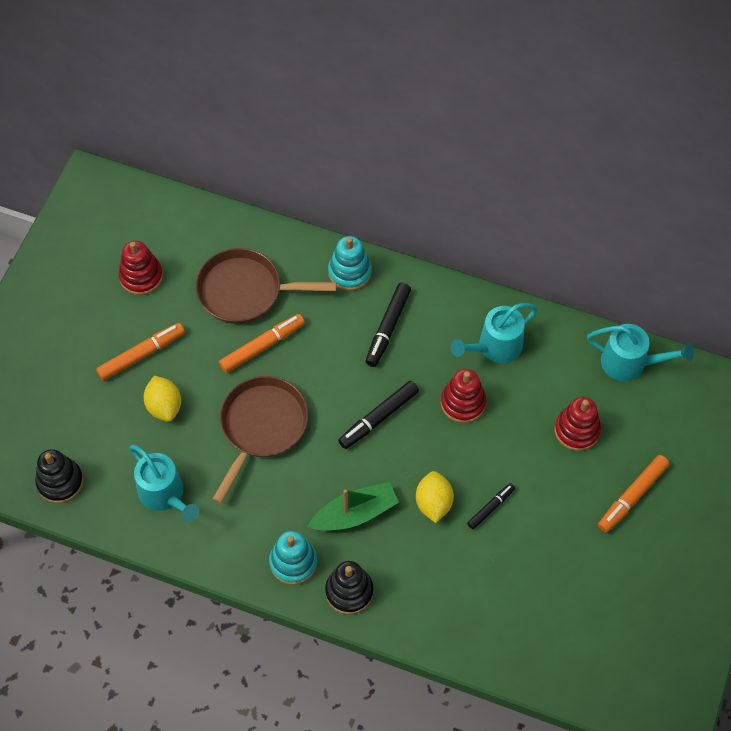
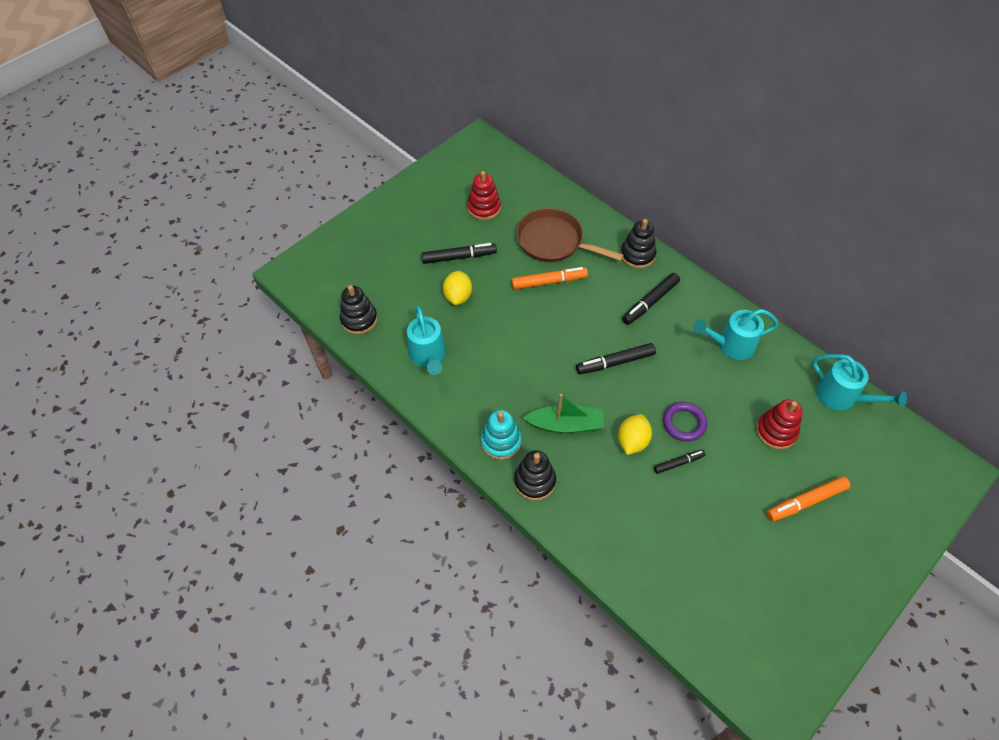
camera: 25 degrees right, 5 degrees down
orange marker [96,323,185,381] -> black marker [421,243,497,264]
brown pan [212,376,308,504] -> none
turquoise stacking toy [328,236,372,291] -> black stacking toy [620,219,656,269]
red stacking toy [441,369,486,423] -> none
none -> purple ring [663,402,707,442]

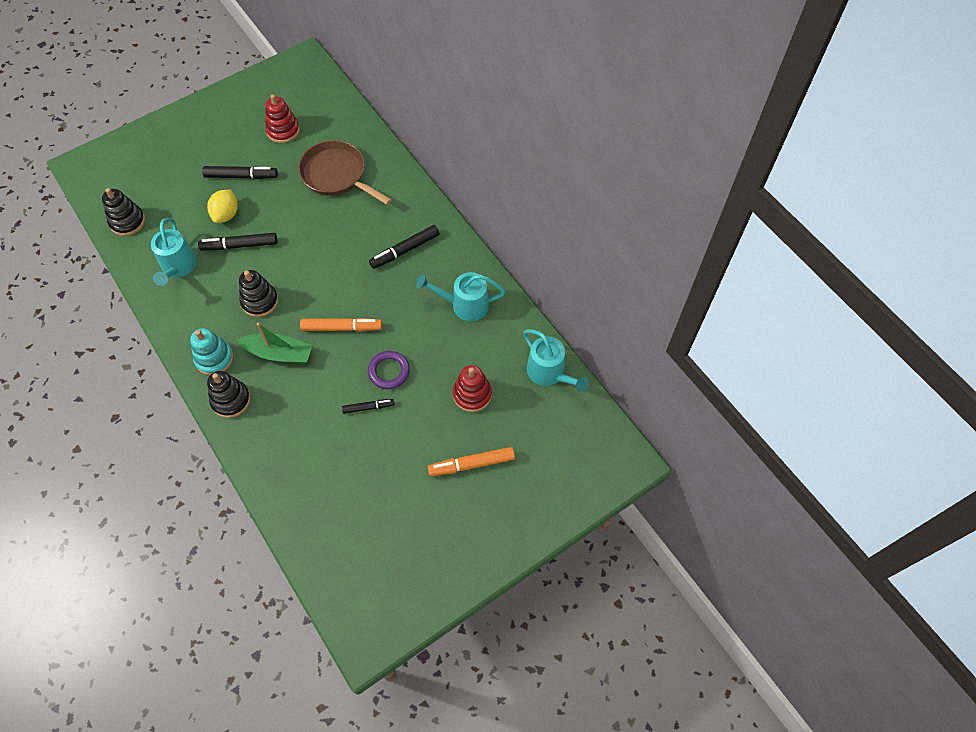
camera: 10 degrees right, 5 degrees up
orange marker [511,267,588,290] -> orange marker moved to [300,318,382,332]
black marker [576,343,656,374] -> black marker moved to [198,233,277,250]
yellow lemon [618,414,652,455] -> none
black stacking toy [620,219,656,269] -> black stacking toy moved to [239,270,278,317]

